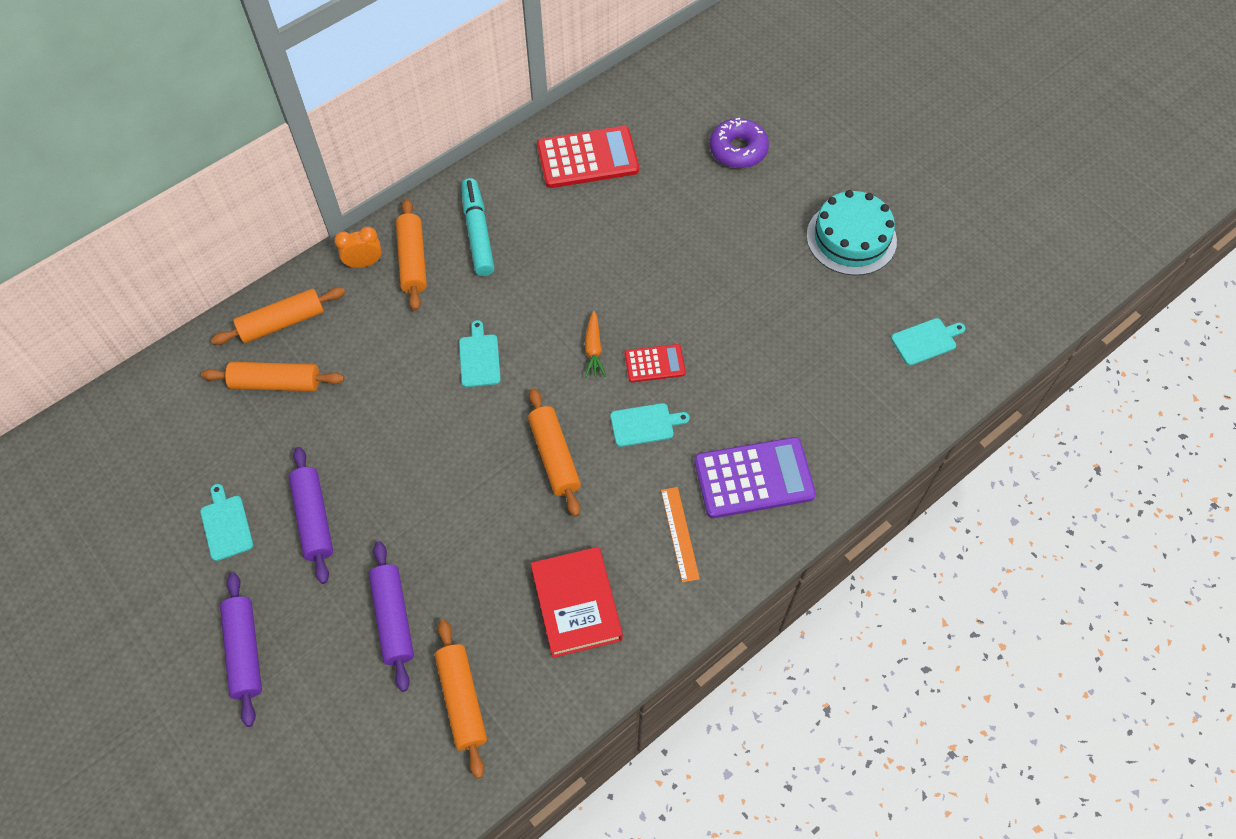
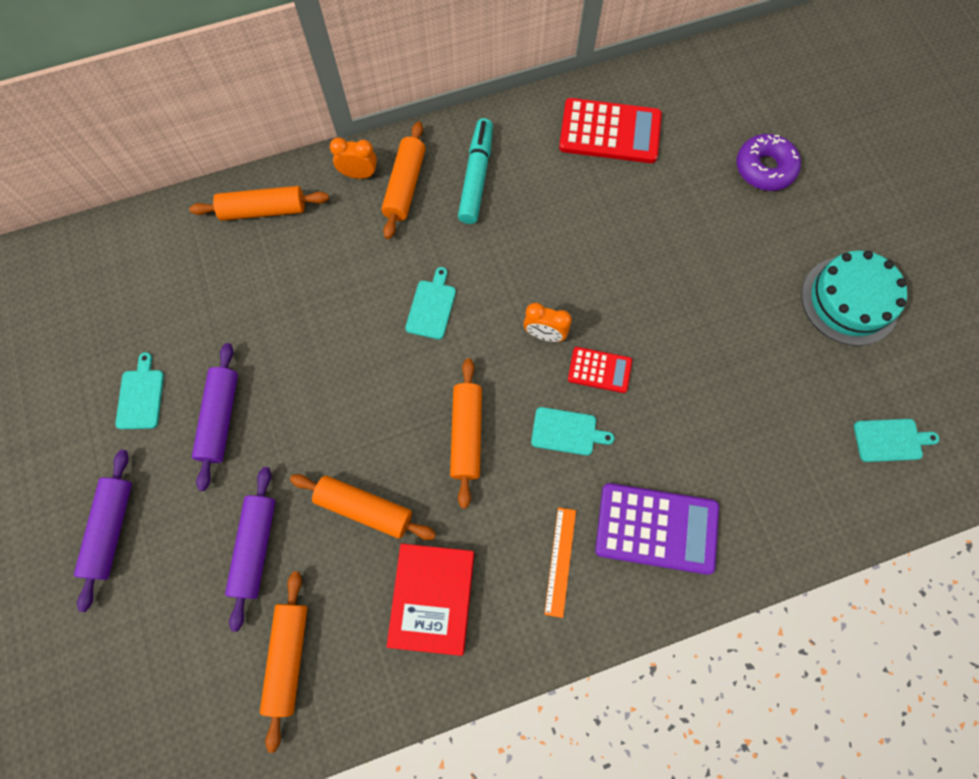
camera: 20 degrees right, 10 degrees up
orange rolling pin [201,362,344,391] -> orange rolling pin moved to [290,474,436,540]
orange carrot [585,311,606,378] -> orange clock [523,303,572,342]

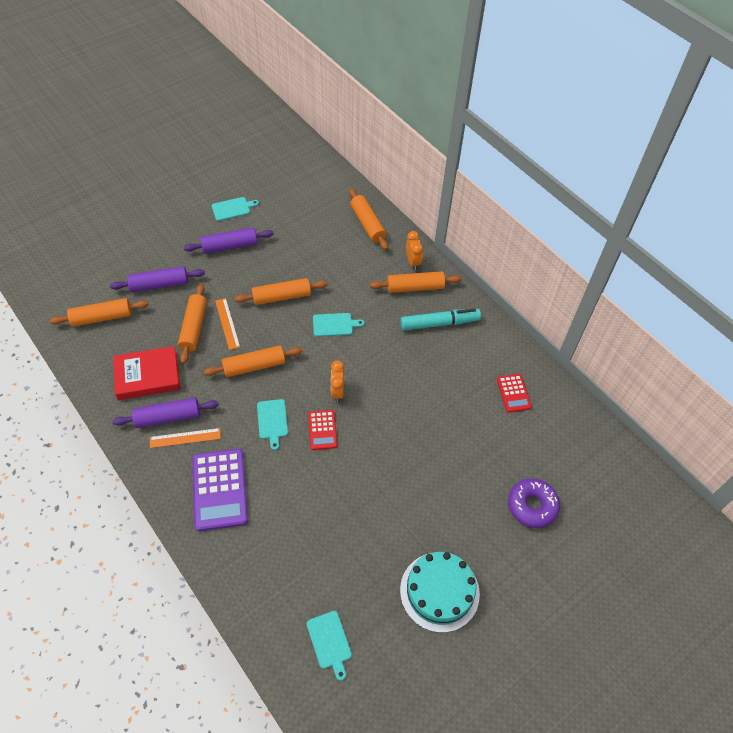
camera: 70 degrees right, 15 degrees down
purple rolling pin [74,450,132,612] -> purple rolling pin moved to [113,398,219,428]
red calculator [559,98,662,163] -> red calculator [497,374,532,413], size x0.55
none -> orange ruler [215,298,240,350]
none -> orange rolling pin [235,278,328,305]

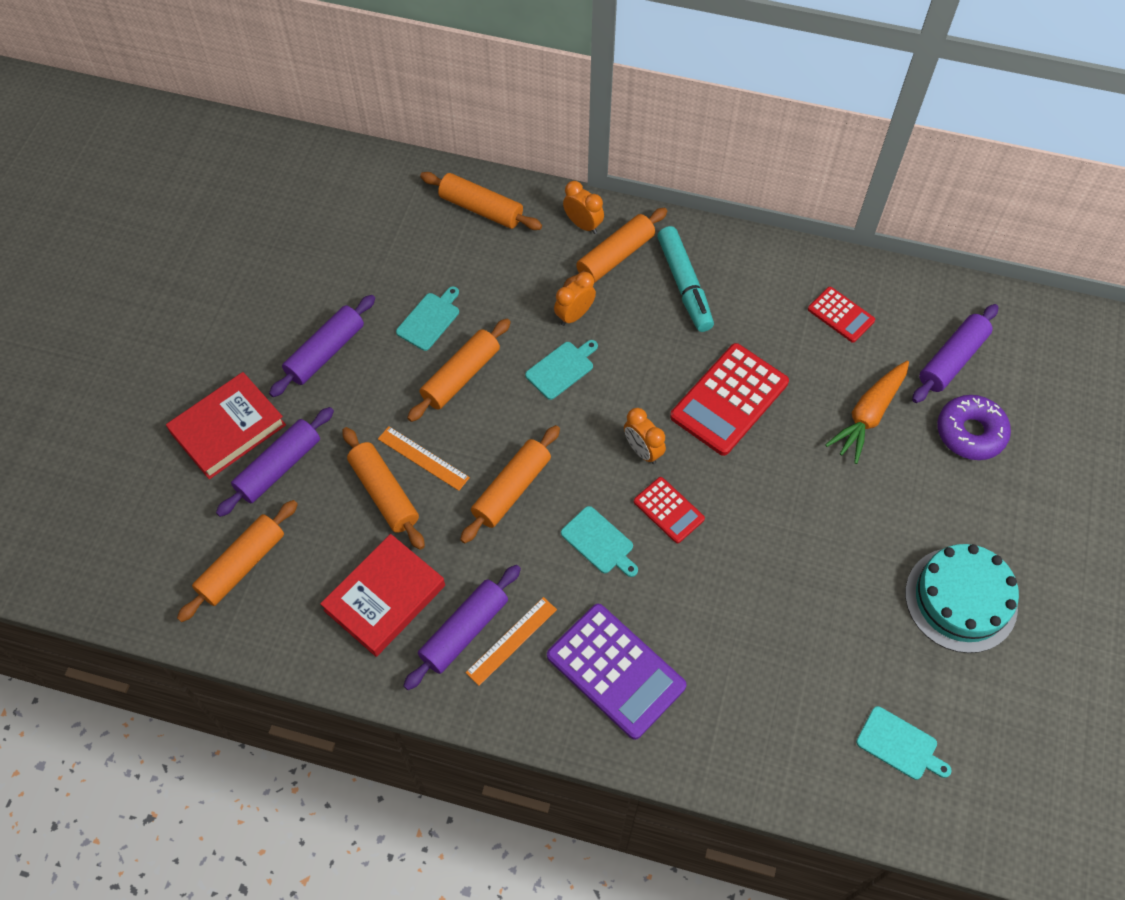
camera: 35 degrees left, 5 degrees up
turquoise cutting board [212,197,259,221] -> turquoise cutting board moved to [396,286,459,351]
turquoise marker [400,308,481,331] -> turquoise marker turned 120 degrees clockwise [657,226,714,332]
none -> red book [166,372,286,479]
none -> orange clock [554,272,596,326]
none -> red calculator [670,343,789,456]
none -> orange carrot [825,361,909,464]
none -> purple rolling pin [912,304,998,403]

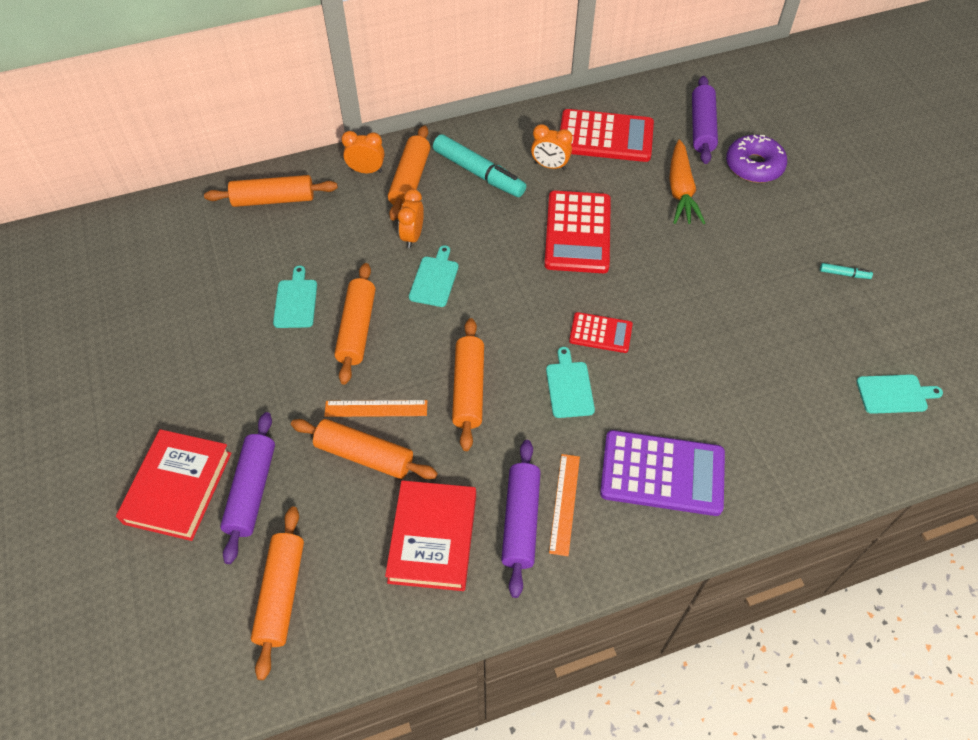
camera: 35 degrees left, 5 degrees down
purple rolling pin [269,295,375,397] -> none
turquoise cutting board [561,506,638,577] -> turquoise cutting board turned 105 degrees counterclockwise [546,347,595,418]
orange clock [624,408,666,464] -> orange clock moved to [531,124,573,170]
red calculator [808,287,875,343] -> red calculator [560,109,654,162], size x1.83
turquoise cake [905,544,1019,653] -> turquoise marker [820,263,873,279]

